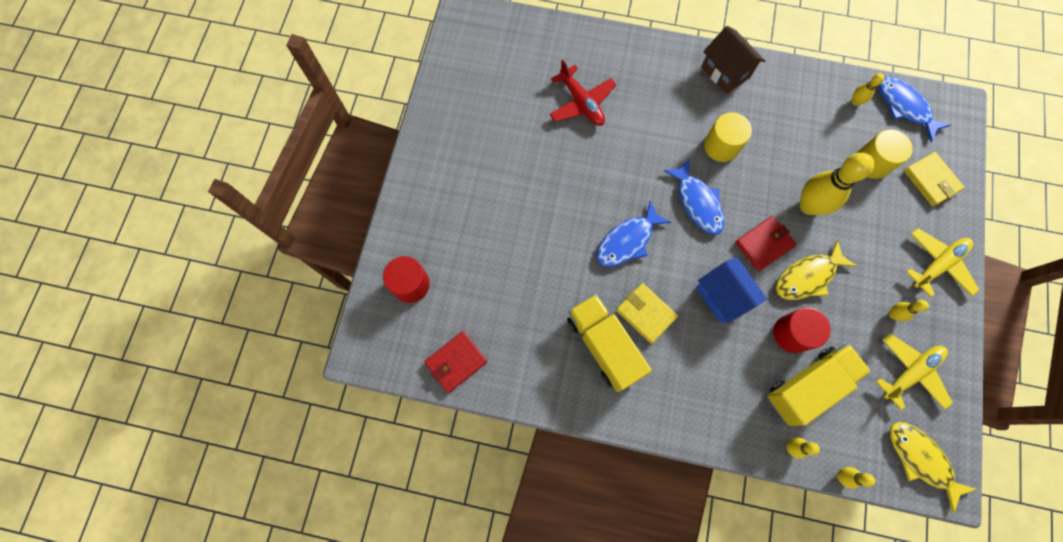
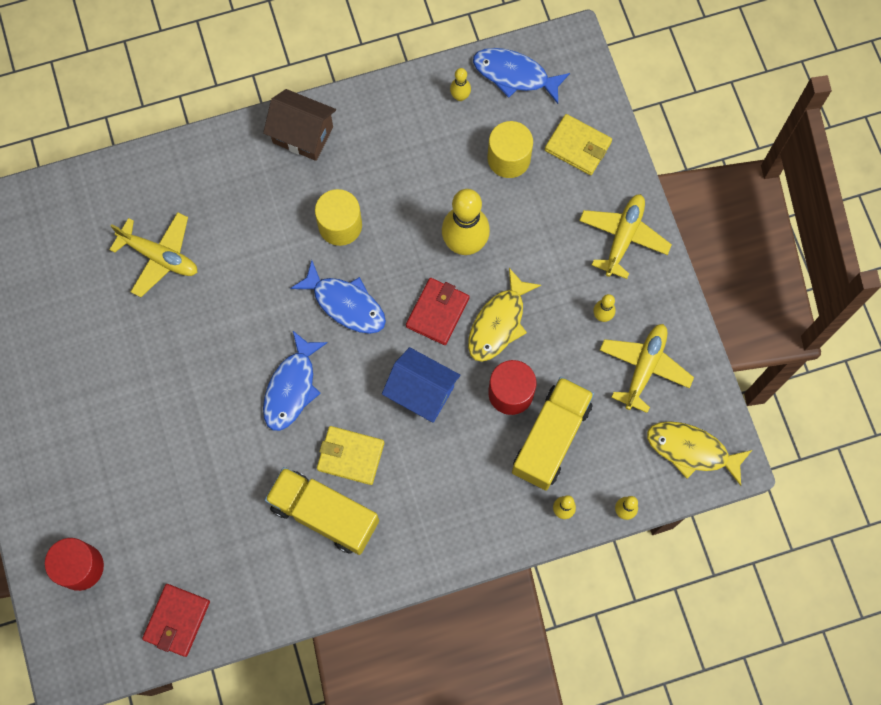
camera: 30 degrees left, 0 degrees up
red plane [549,59,616,126] -> yellow plane [109,212,198,297]

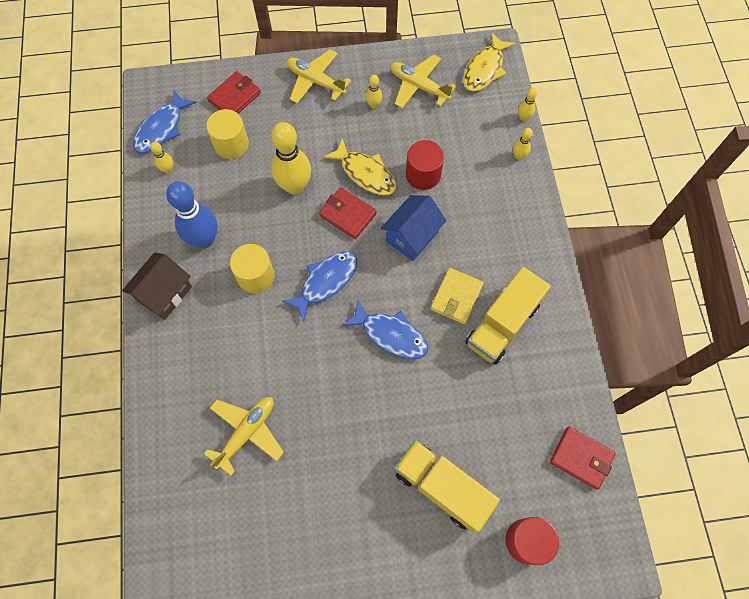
camera: 80 degrees left, 5 degrees down
yellow truck [512,377,594,491] -> yellow truck moved to [395,440,500,533]
yellow wallet [545,114,612,175] -> red wallet [207,71,261,114]
none -> blue bowling pin [166,181,218,248]

